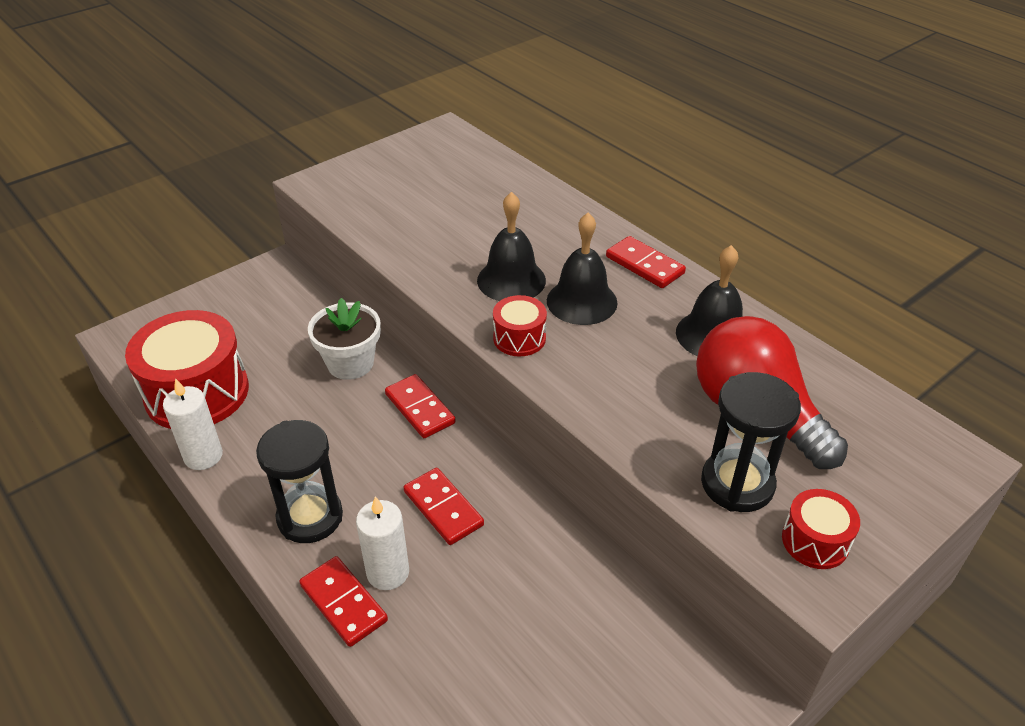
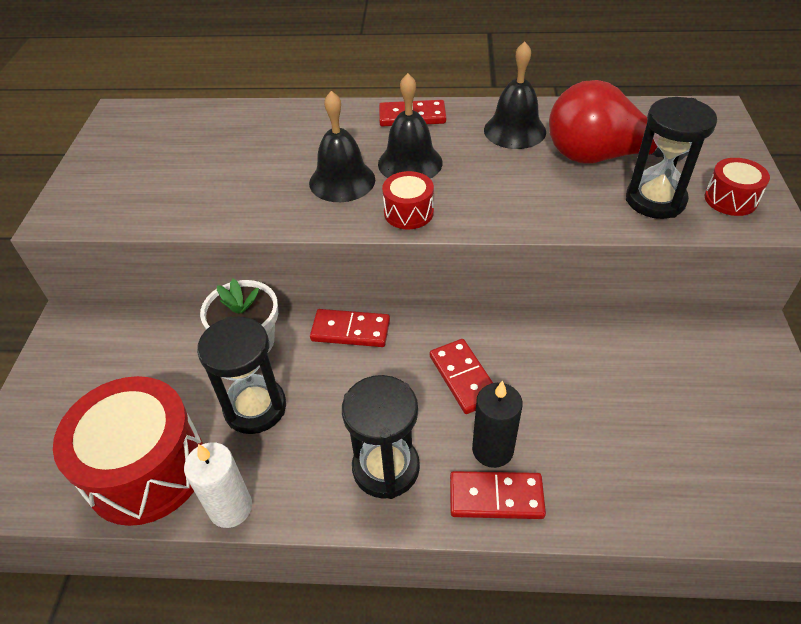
camera: 45 degrees left, 5 degrees up
white candle [356,496,409,590] -> black candle [472,381,522,468]
red domino [403,468,484,545] -> red domino turned 60 degrees clockwise [430,339,493,414]
none -> black hourglass [197,316,286,434]

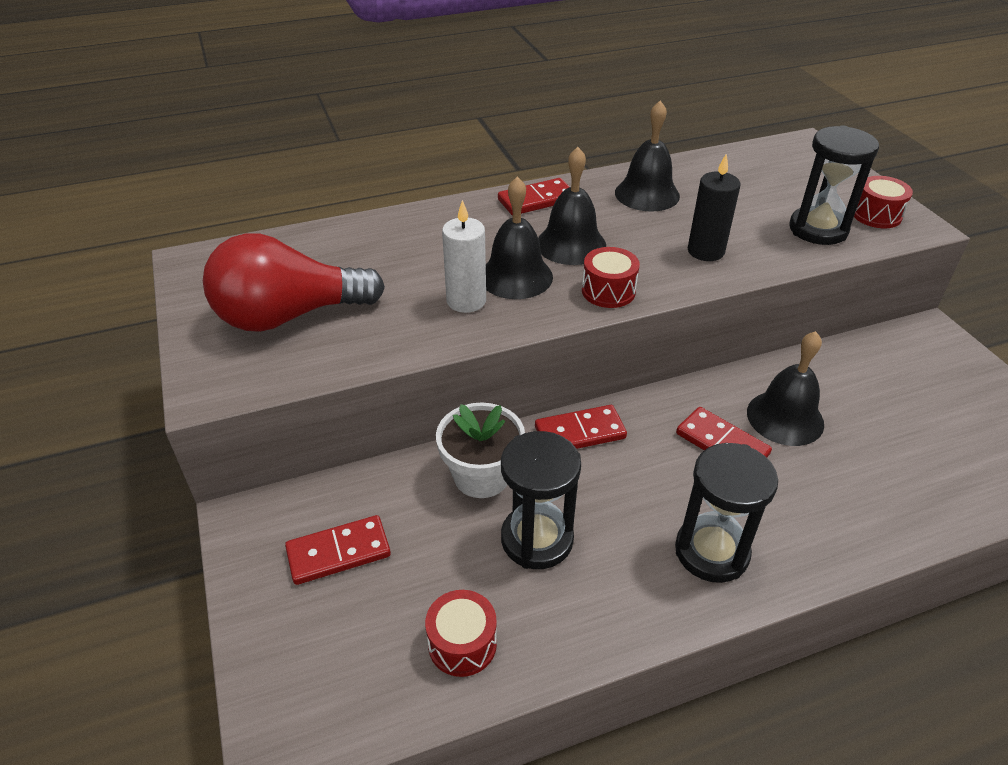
camera: 25 degrees left, 5 degrees down
red drum [53,376,203,526] -> red drum [425,590,497,677], size x0.48
white candle [184,442,252,528] -> white candle moved to [442,200,486,313]
red domino [450,471,546,519] -> red domino moved to [285,515,391,585]
black candle [472,381,522,468] -> black candle moved to [688,153,741,261]
red light bulb [549,80,689,164] -> red light bulb moved to [203,233,385,332]
none -> black bell [747,331,824,446]

